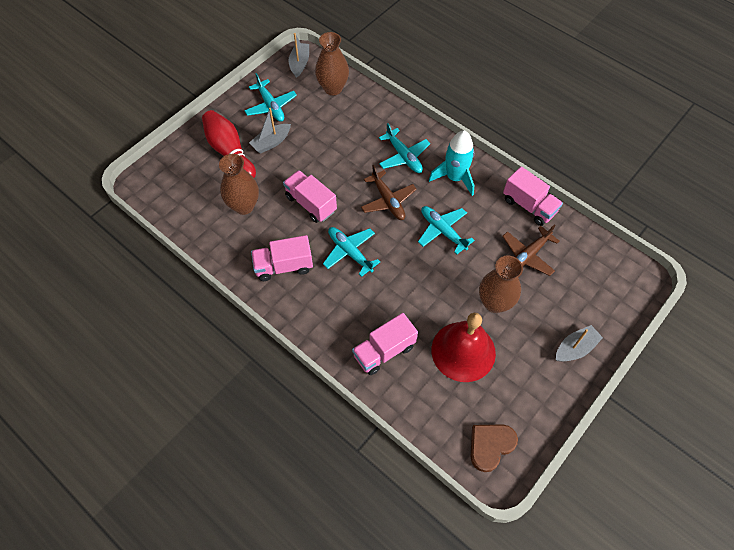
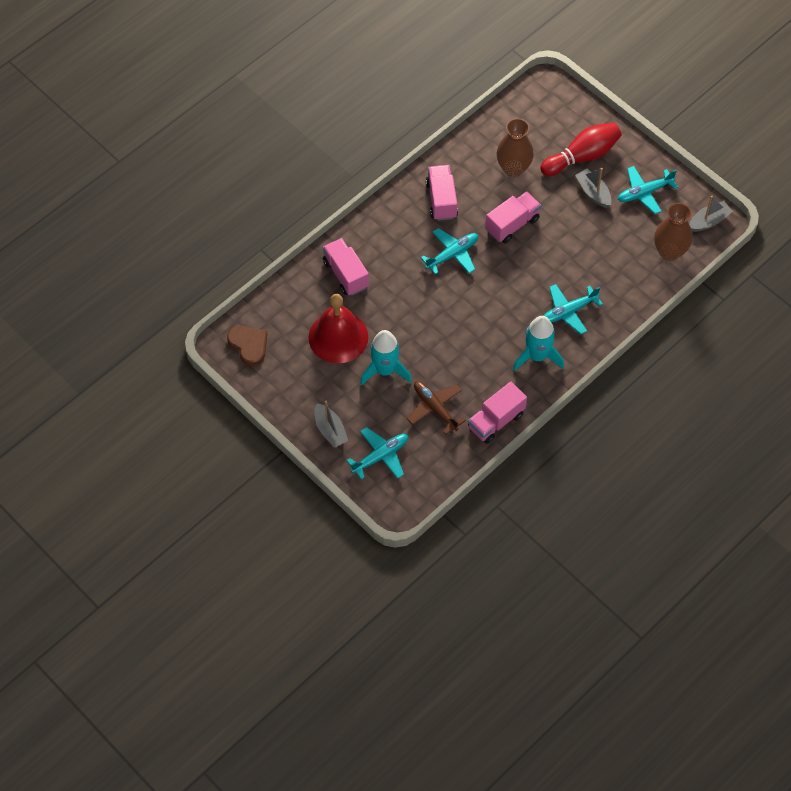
camera: 95 degrees right, 0 degrees up
grey boat [289,33,309,78] -> grey boat turned 45 degrees counterclockwise [689,196,733,232]
brown plane [361,165,417,220] -> none
turquoise plane [418,206,475,254] -> turquoise plane moved to [346,427,408,480]
brown vase [479,255,523,313] -> turquoise rocket [360,330,412,386]

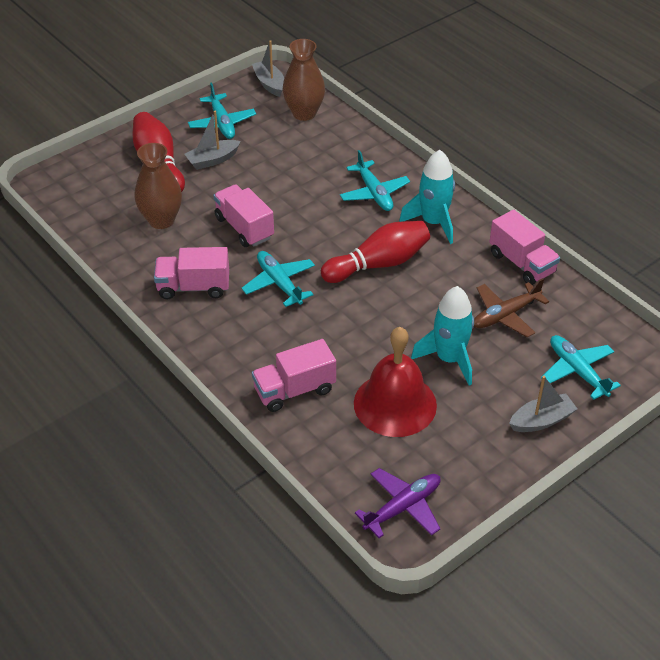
camera: 85 degrees left, 15 degrees down
brown heart [227,326,267,366] -> purple plane [355,468,441,538]
none -> red bowling pin [321,221,430,283]

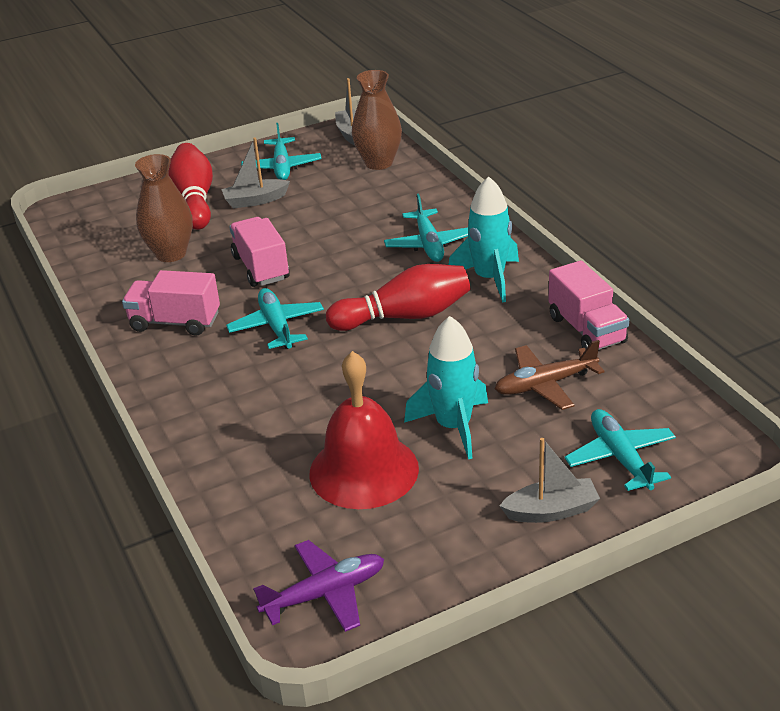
camera: 15 degrees right, 10 degrees down
pink truck [252,339,336,412] -> none

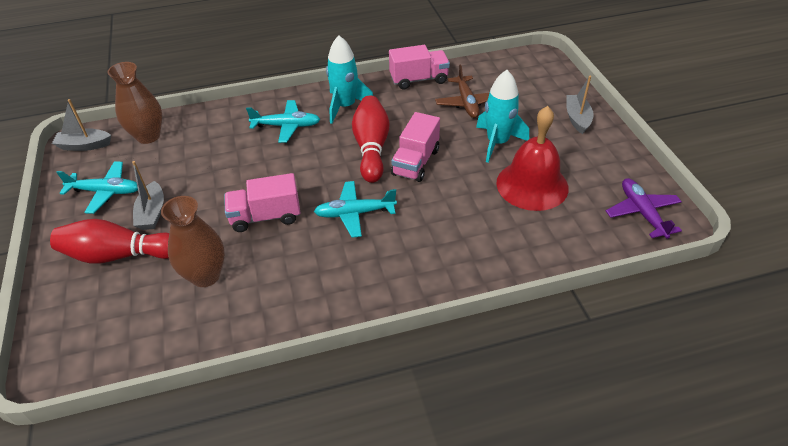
camera: 80 degrees left, 10 degrees up
pink truck [122,270,220,336] -> pink truck moved to [391,112,440,182]
turquoise plane [564,409,676,491] -> none

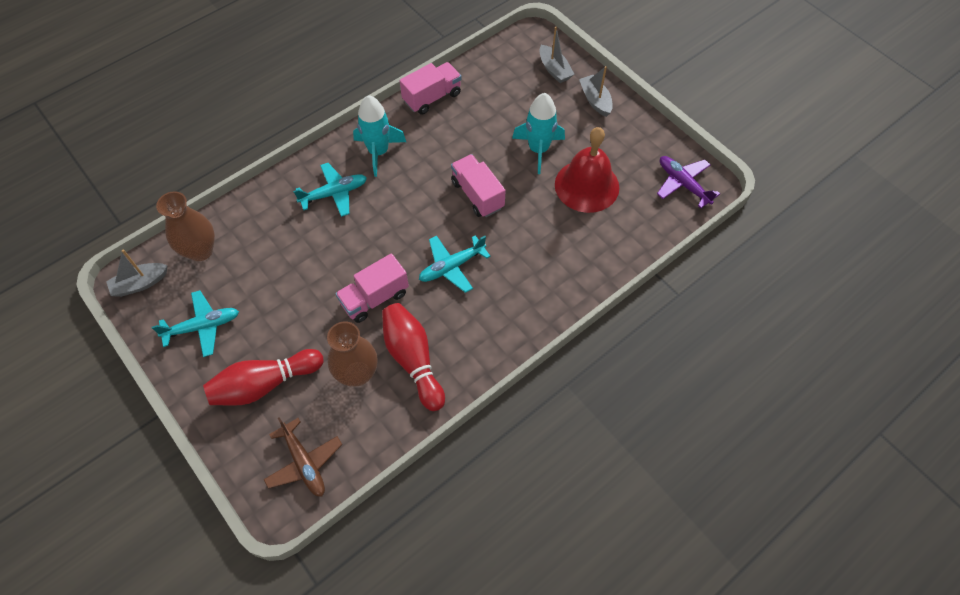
camera: 25 degrees left, 15 degrees up
grey boat [132,161,164,230] -> grey boat moved to [540,26,574,83]
red bowling pin [352,95,390,183] -> red bowling pin moved to [382,303,445,411]
pink truck [391,112,440,182] -> pink truck turned 150 degrees clockwise [451,154,506,217]
brown plane [435,64,489,118] -> brown plane moved to [263,418,342,497]

